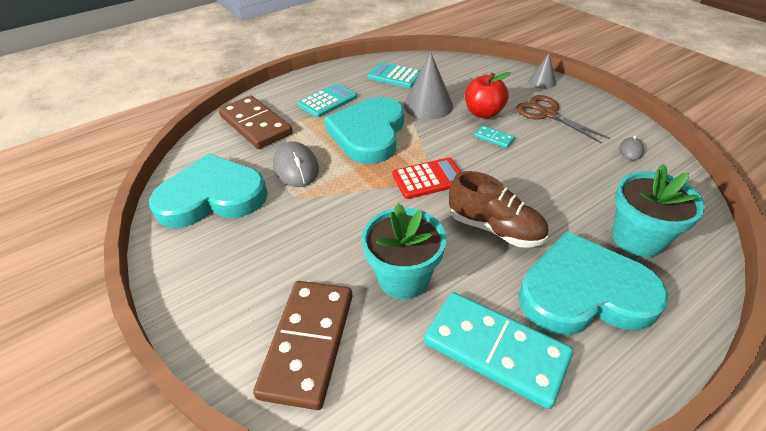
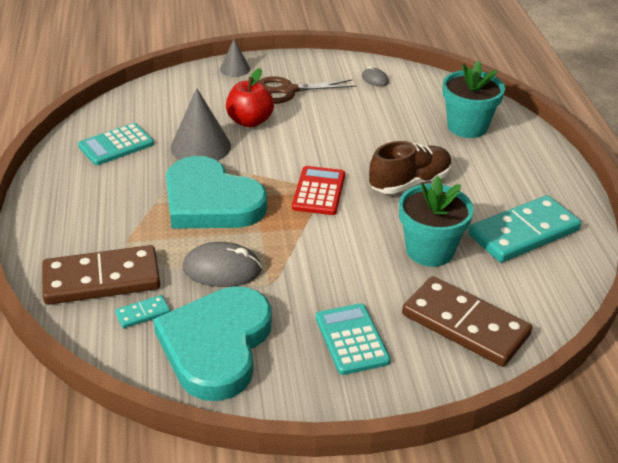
camera: 65 degrees left, 5 degrees down
turquoise calculator [297,83,357,118] -> turquoise calculator moved to [316,303,391,375]
turquoise domino [474,126,515,148] -> turquoise domino moved to [115,295,170,328]
turquoise heart [519,232,668,335] -> none

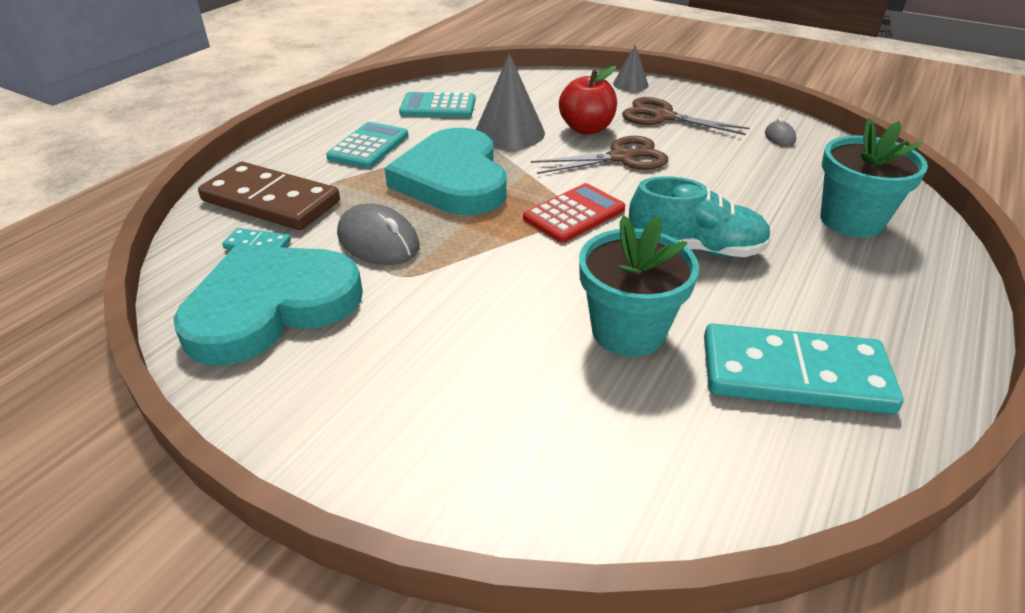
camera: 40 degrees right, 0 degrees up
turquoise calculator [316,303,391,375] -> turquoise calculator moved to [326,122,409,168]
brown shoe [369,141,452,194] -> turquoise shoe [629,176,771,257]
brown domino [402,276,532,367] -> none
none -> brown scissors [531,136,669,174]

